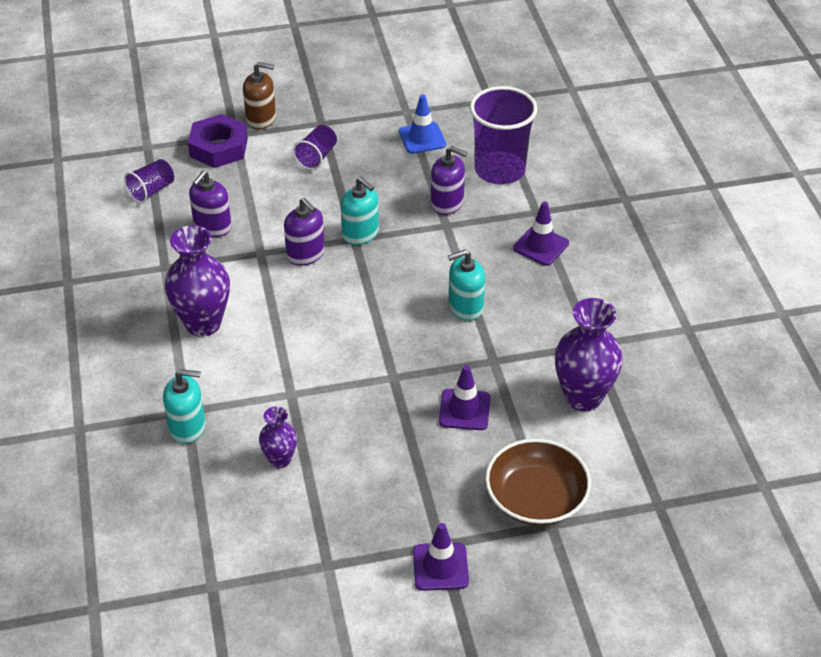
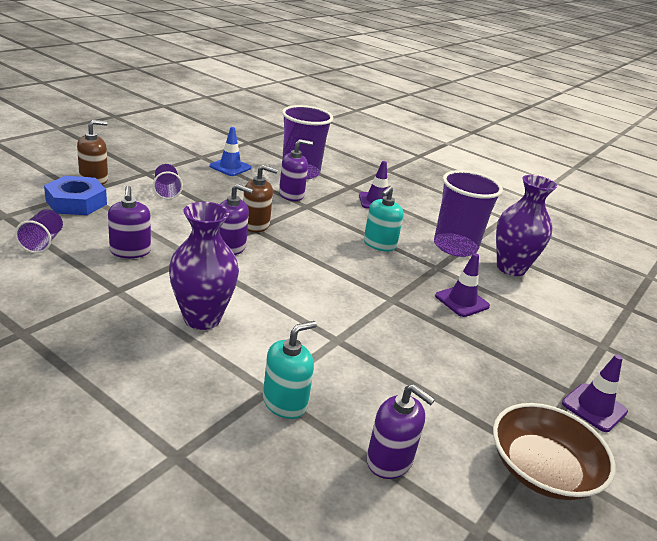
camera: 45 degrees left, 15 degrees down
purple nut [188,114,248,168] -> blue nut [44,176,107,215]
purple vase [259,406,297,468] -> none
turquoise soap dispenser [341,177,379,245] -> brown soap dispenser [243,165,278,232]
brown bowl [485,439,591,526] -> brown bowl moved to [493,403,616,500]
none -> purple soap dispenser [366,384,435,479]
none -> purple cup [434,170,503,257]

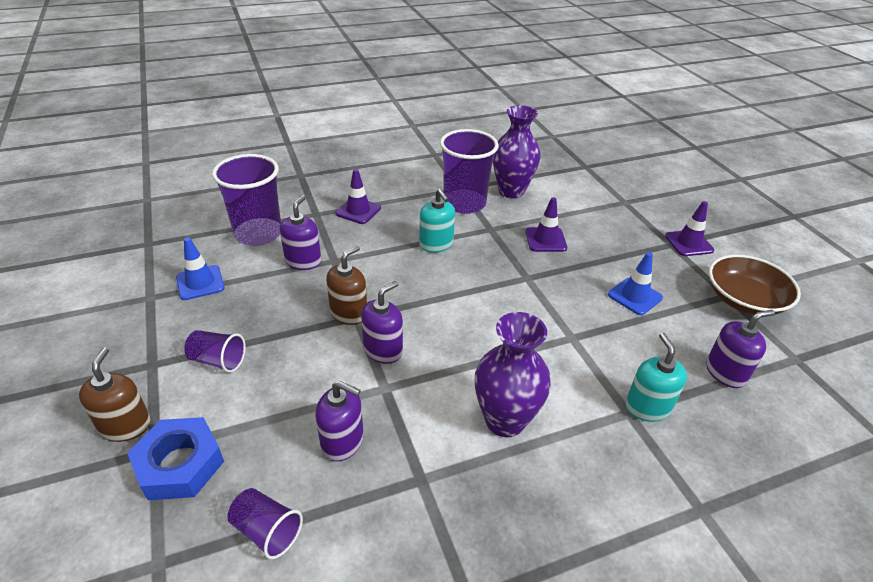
camera: 55 degrees left, 10 degrees up
none -> blue traffic cone [608,252,663,315]

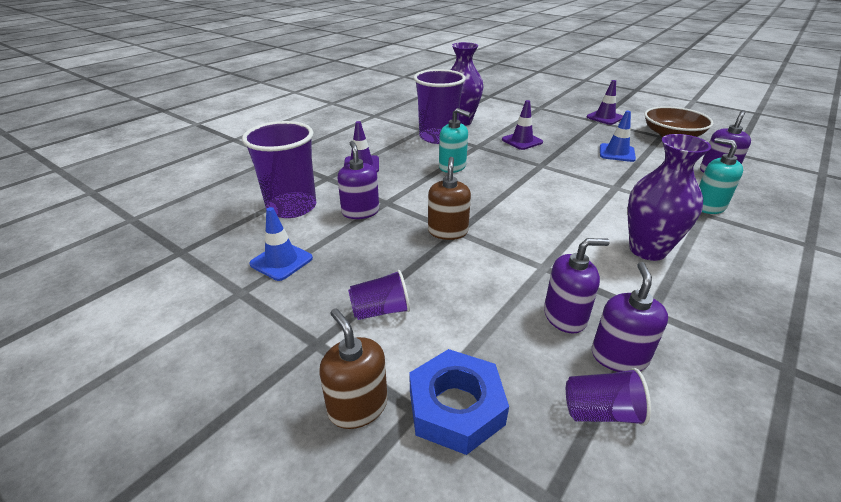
camera: 30 degrees left, 5 degrees down
purple soap dispenser [361,281,403,364] -> purple soap dispenser moved to [592,262,668,372]

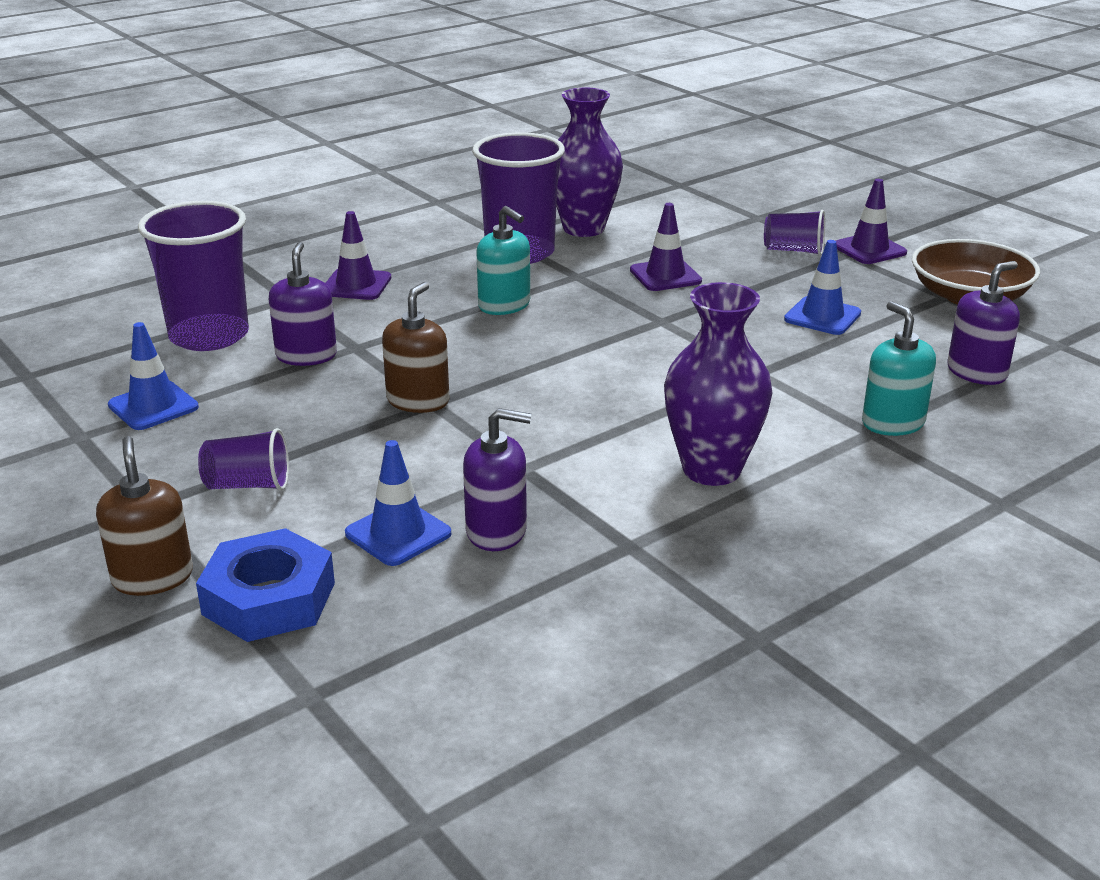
camera: 15 degrees right, 5 degrees down
purple cup [566,368,651,426] -> purple cup moved to [764,210,825,256]
purple soap dispenser [592,262,668,372] -> none
none -> blue traffic cone [345,440,451,566]

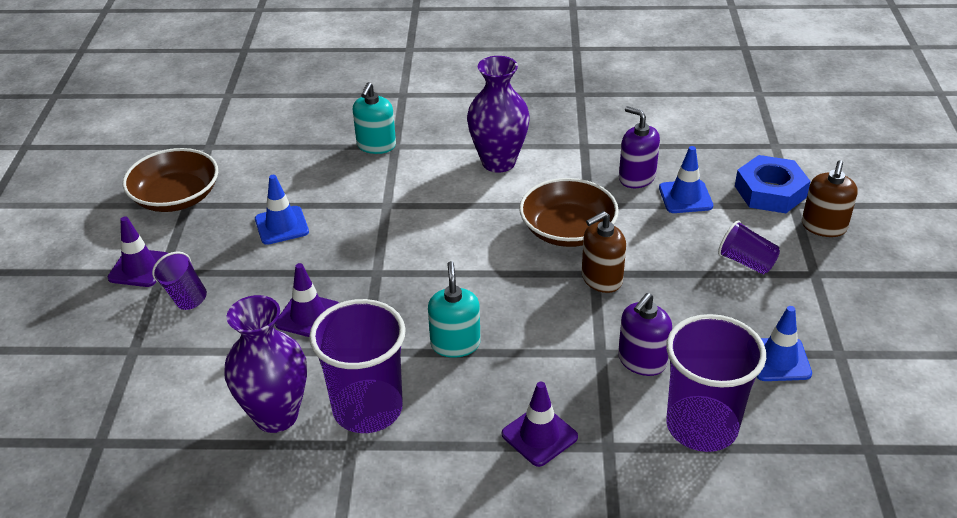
camera: 140 degrees left, 10 degrees up
purple soap dispenser [947,261,1020,385] -> none
none -> brown bowl [519,178,619,247]

